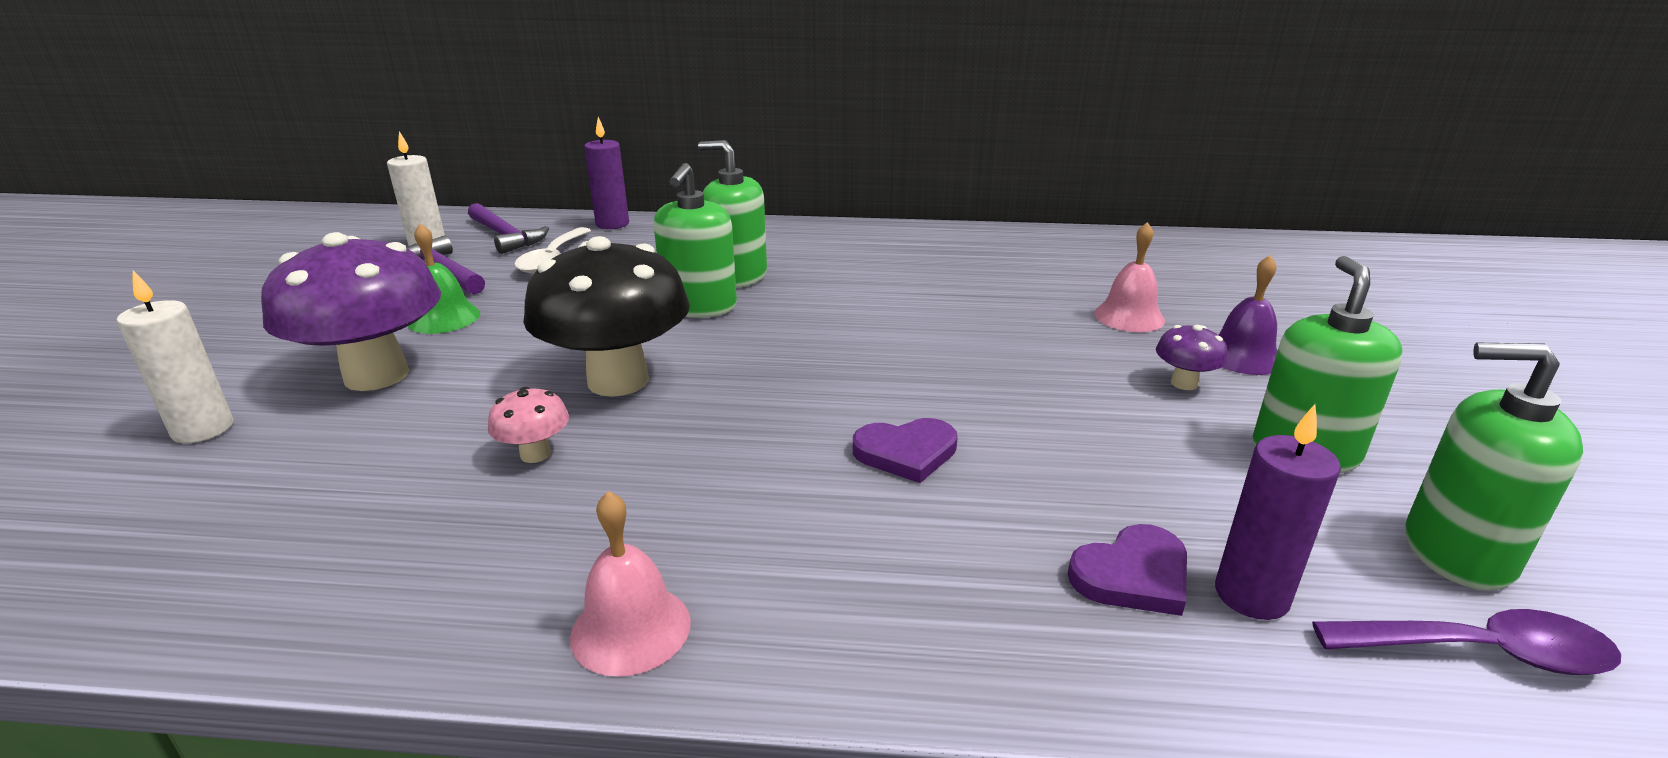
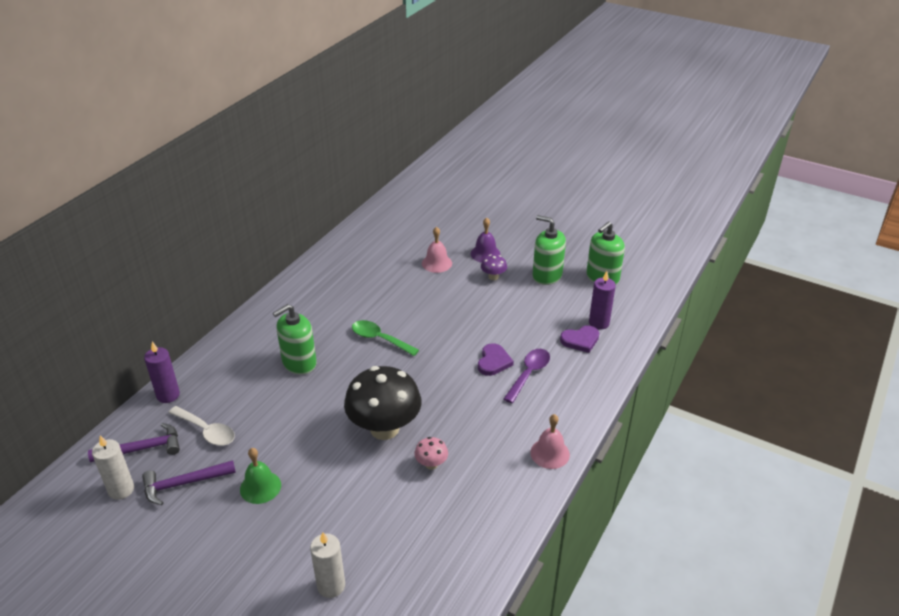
camera: 65 degrees left, 10 degrees up
purple mushroom [261,232,441,391] -> none
green soap dispenser [654,163,737,318] -> none
purple heart [1068,524,1187,616] -> purple heart turned 75 degrees clockwise [560,325,599,353]
purple spoon [1312,609,1621,675] -> purple spoon moved to [504,349,550,403]
none -> green spoon [352,320,419,356]

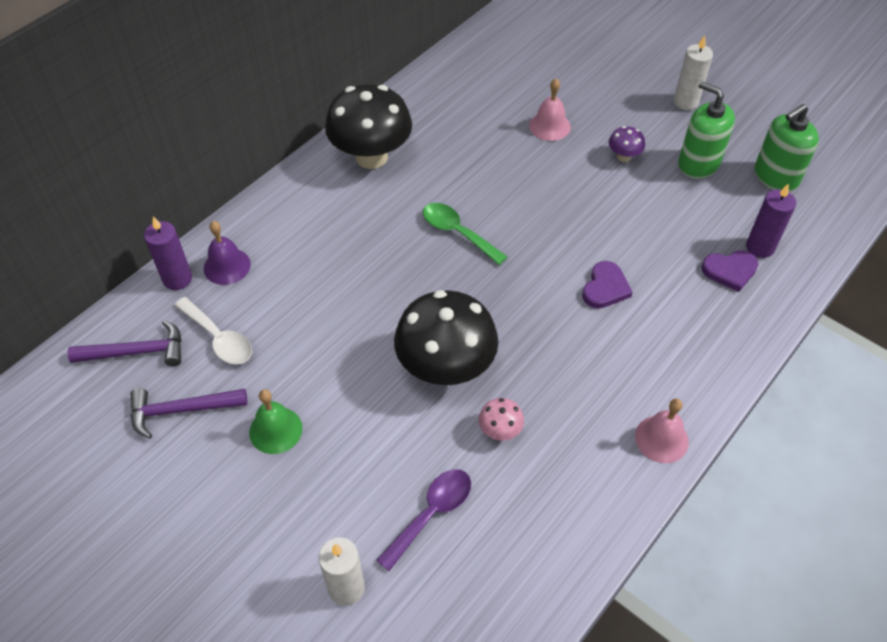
camera: 10 degrees right, 15 degrees up
white candle [92,435,134,500] -> white candle moved to [674,35,713,110]
green soap dispenser [273,304,317,375] -> none
purple bell [471,217,501,263] -> purple bell moved to [204,221,251,285]
purple spoon [504,349,550,403] -> purple spoon moved to [376,469,471,571]
none -> black mushroom [325,84,412,169]

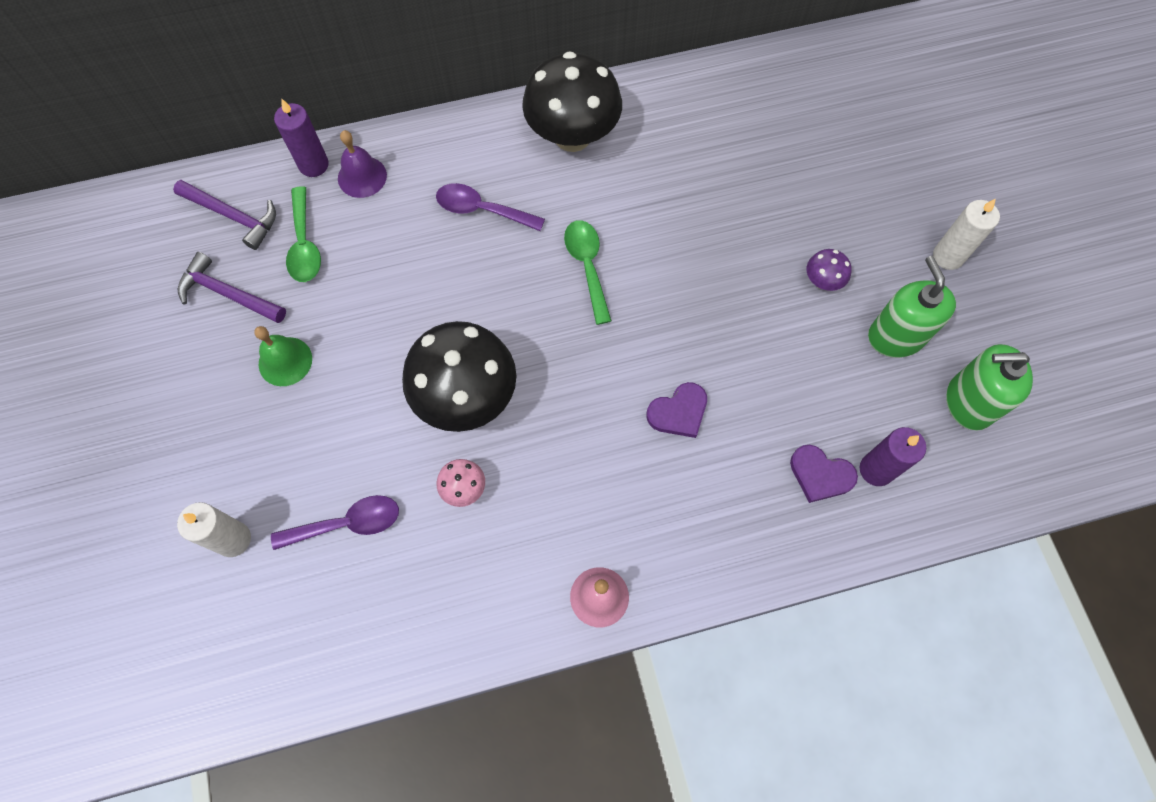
camera: 35 degrees right, 15 degrees up
white spoon [174,297,252,365] -> green spoon [286,186,321,282]
pink bell [529,79,571,141] -> none
none -> purple spoon [436,183,545,231]

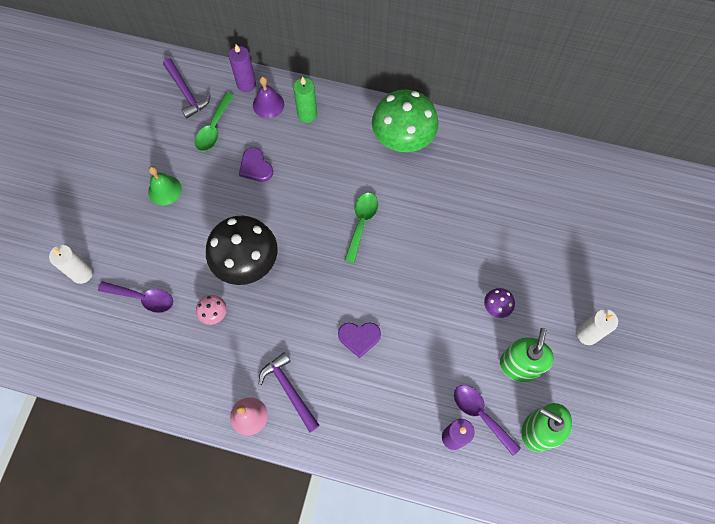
camera: 30 degrees right, 0 degrees up
purple hammer [178,252,286,323] -> purple hammer moved to [259,352,320,432]
purple spoon [436,183,545,231] -> purple spoon moved to [454,385,521,456]
black mushroom [522,51,622,152] -> green mushroom [372,90,438,152]
purple heart [790,445,858,503] -> purple heart moved to [239,147,273,182]
none -> green candle [293,76,317,123]

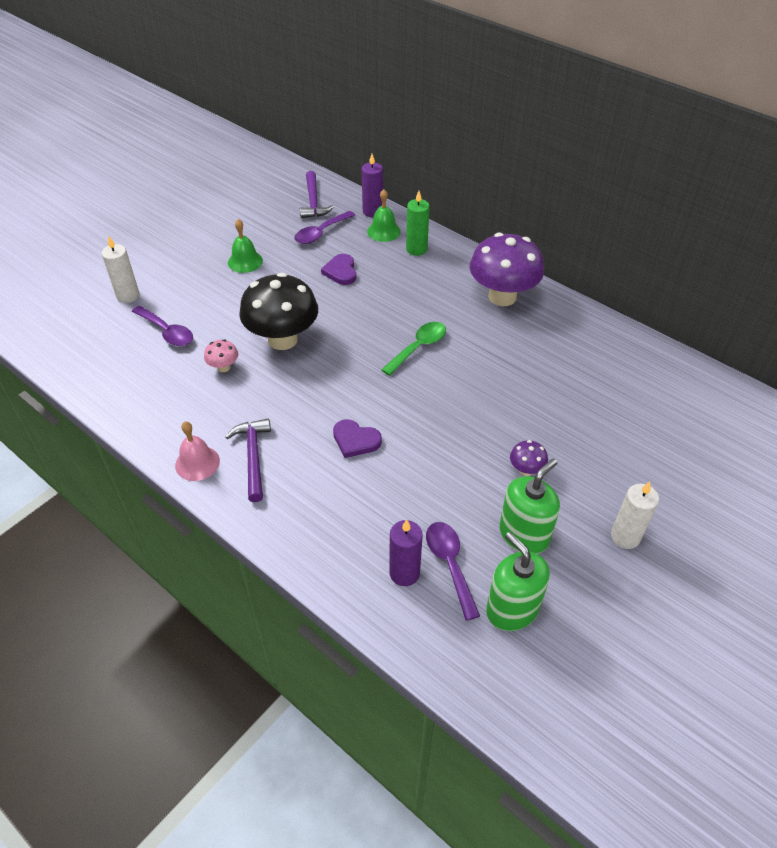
camera: 25 degrees right, 20 degrees down
green spoon [195,93,234,151] -> purple spoon [294,211,355,244]
purple bell [253,76,284,118] -> green bell [367,189,401,242]
green mushroom [372,90,438,152] -> purple mushroom [470,233,544,306]

